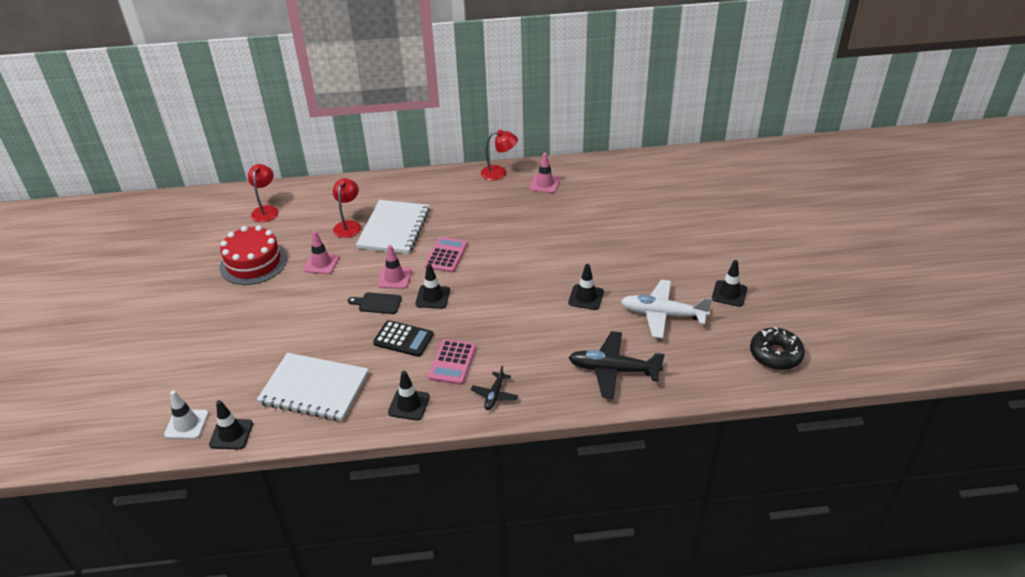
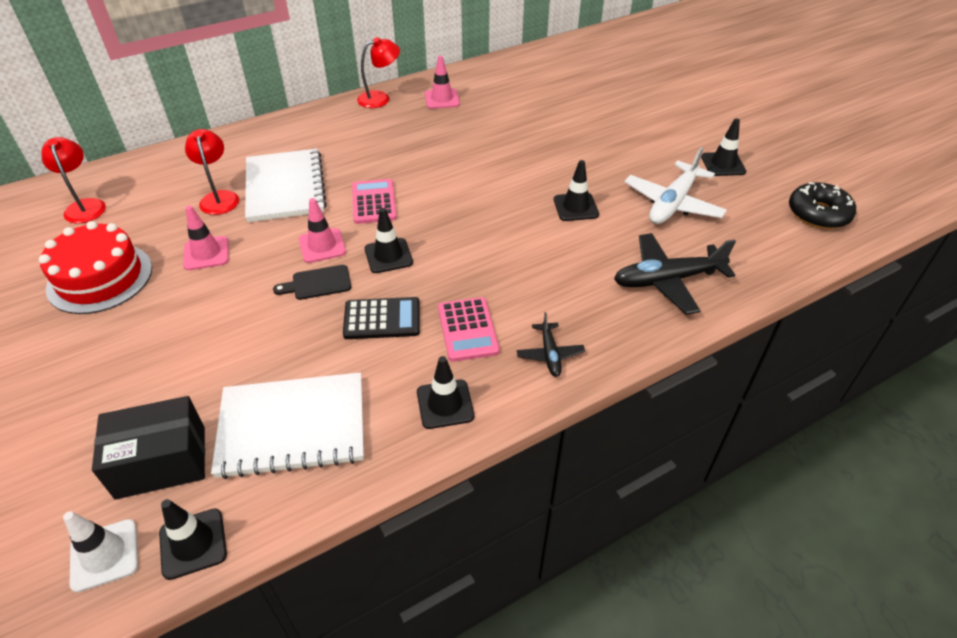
camera: 25 degrees left, 5 degrees up
white plane [621,280,712,338] -> white plane turned 45 degrees counterclockwise [625,147,727,224]
none -> black box [92,396,205,500]

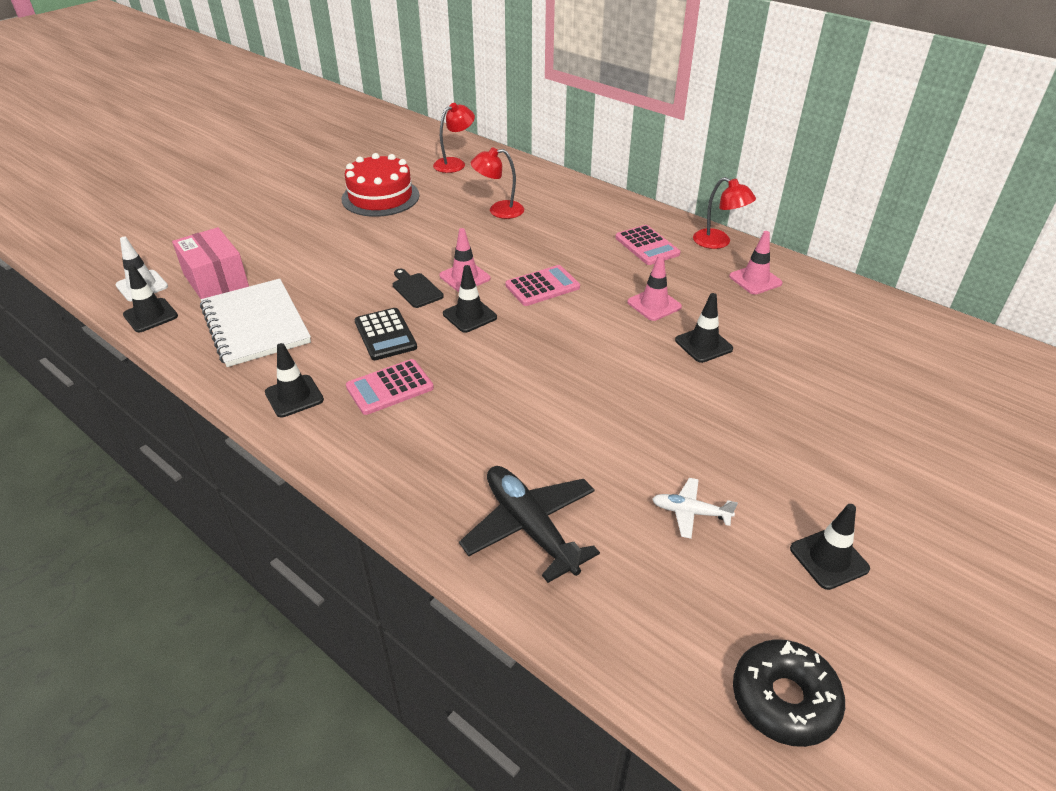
camera: 70 degrees right, 5 degrees down
black box [92,396,205,500] -> pink box [172,227,249,299]
pink traffic cone [183,206,229,270] -> pink traffic cone moved to [627,254,682,321]
red lamp [185,129,239,215] -> red lamp turned 150 degrees counterclockwise [471,147,524,219]
white notebook [245,149,327,222] -> none
black plane [516,312,585,377] -> none
black traffic cone [554,160,599,221] -> black traffic cone moved to [675,293,733,363]
white plane [625,147,727,224] -> white plane [652,478,738,539], size x0.53
none -> pink calculator [615,225,681,265]

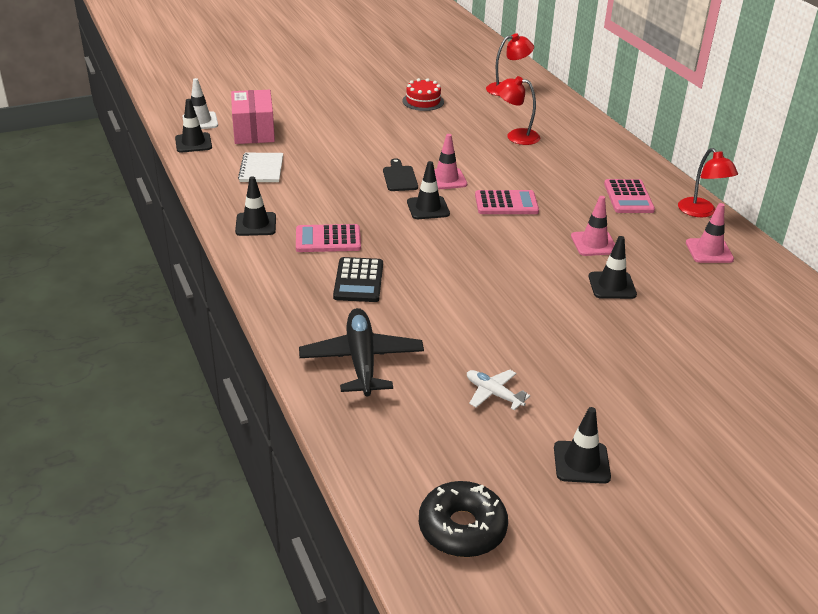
camera: 25 degrees right, 5 degrees down
white notebook [200,279,311,367] -> white notebook [238,153,283,182], size x0.57
red cake [342,153,420,217] -> red cake [402,78,444,111], size x0.59
black calculator [355,308,417,360] -> black calculator moved to [333,257,383,302]

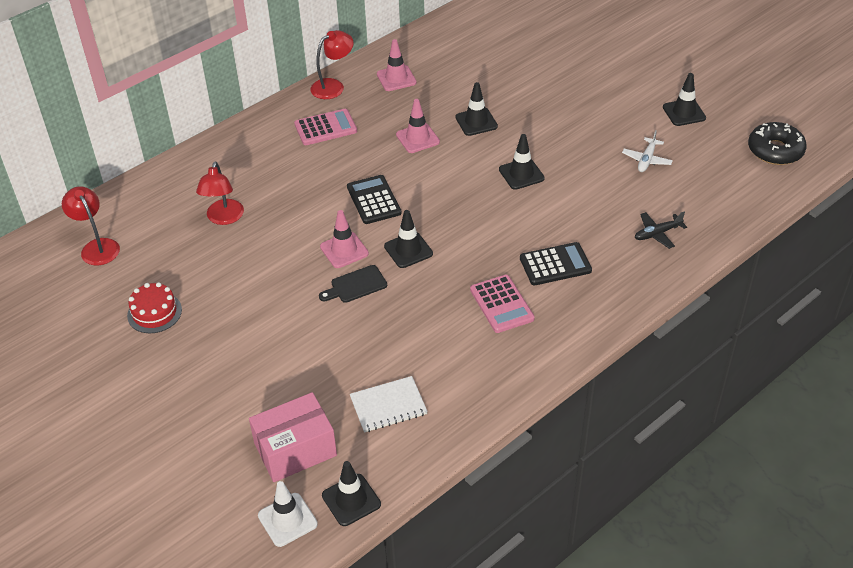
camera: 105 degrees left, 10 degrees up
black traffic cone [235,176,276,236] -> black traffic cone moved to [499,134,545,190]
black plane [299,308,424,396] -> black plane [635,211,687,249], size x0.53
pink calculator [475,190,539,214] -> black calculator [347,175,402,224]

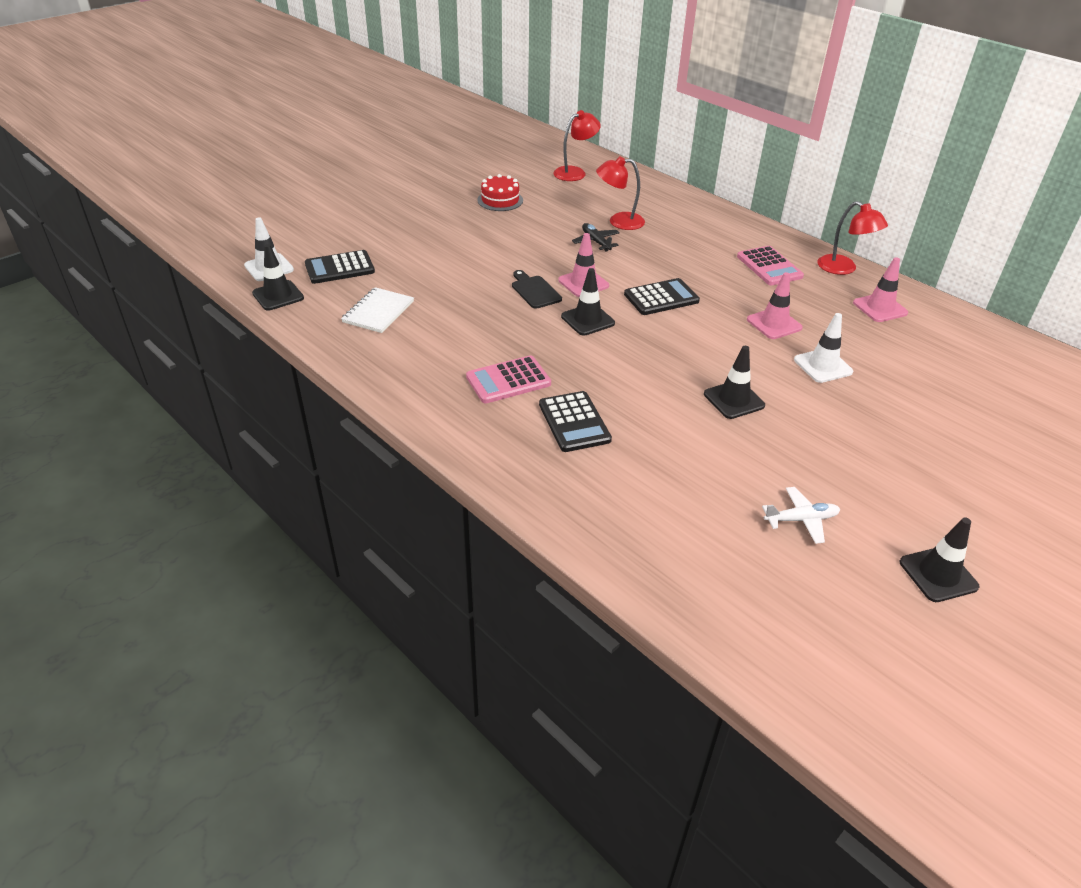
camera: 85 degrees right, 5 degrees down
pink box [249,392,337,482] -> black calculator [305,250,375,284]
white notebook [350,376,428,433] -> white notebook turned 45 degrees clockwise [341,287,414,333]
black traffic cone [455,82,498,136] -> white traffic cone [794,313,853,383]
white plane [622,130,673,172] -> white plane turned 150 degrees clockwise [762,487,840,544]
black plane [635,211,687,249] -> black plane moved to [572,223,620,252]
black donut [748,122,807,165] -> none

